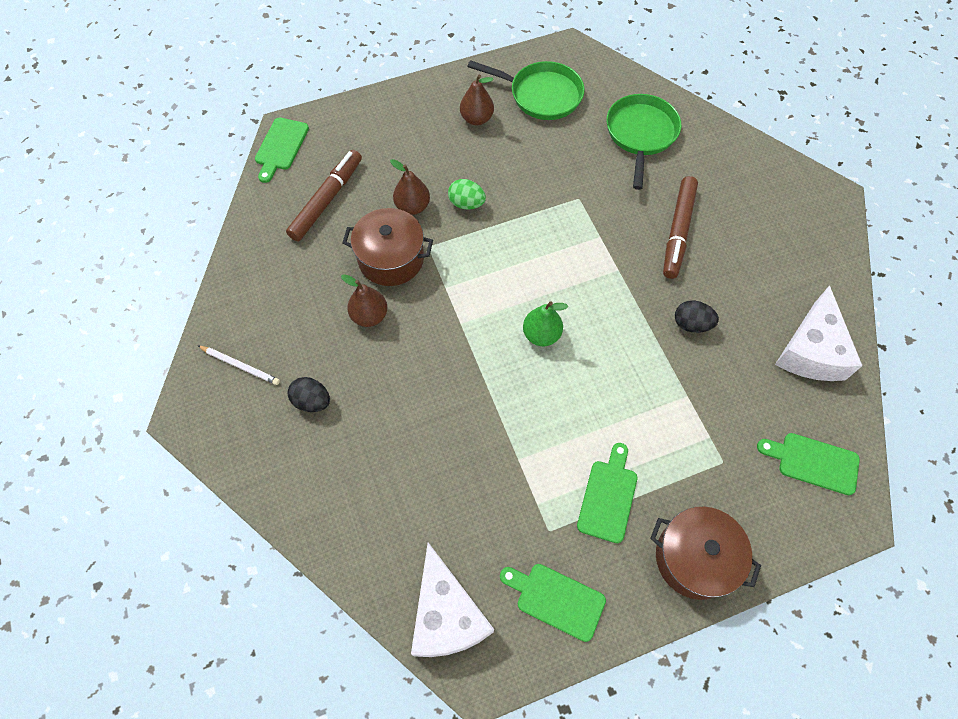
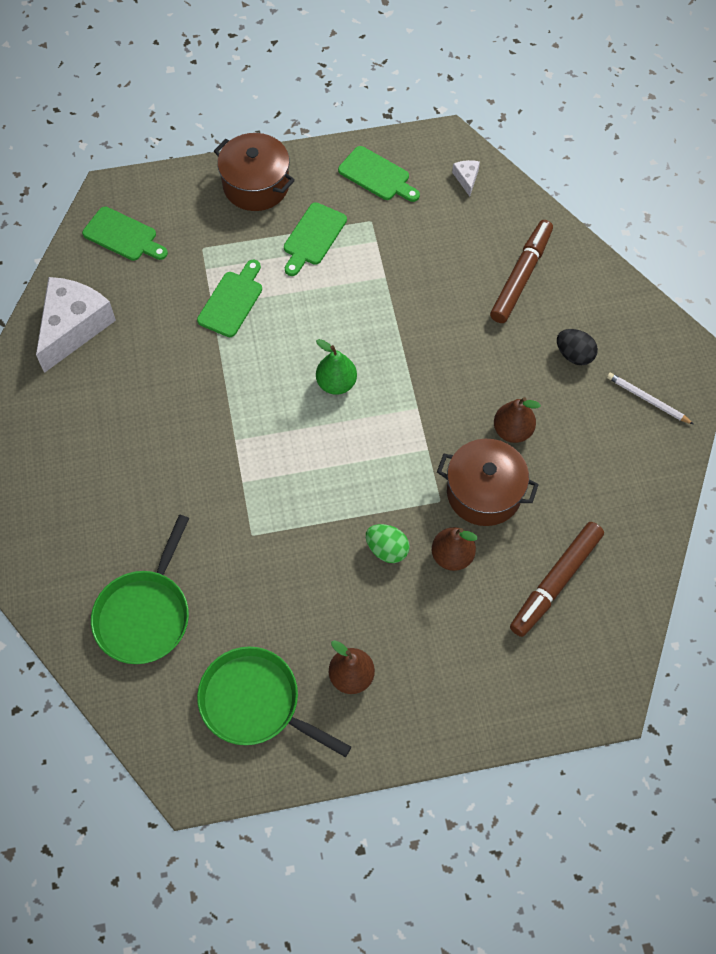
camera: 170 degrees left, 0 degrees up
green cutting board [255,117,309,183] -> green cutting board moved to [197,259,262,337]
white cheese [411,542,494,657] -> white cheese [452,160,480,197], size x0.41
brown marker [663,176,698,279] -> brown marker moved to [490,220,553,323]
black egg [675,301,719,333] -> none

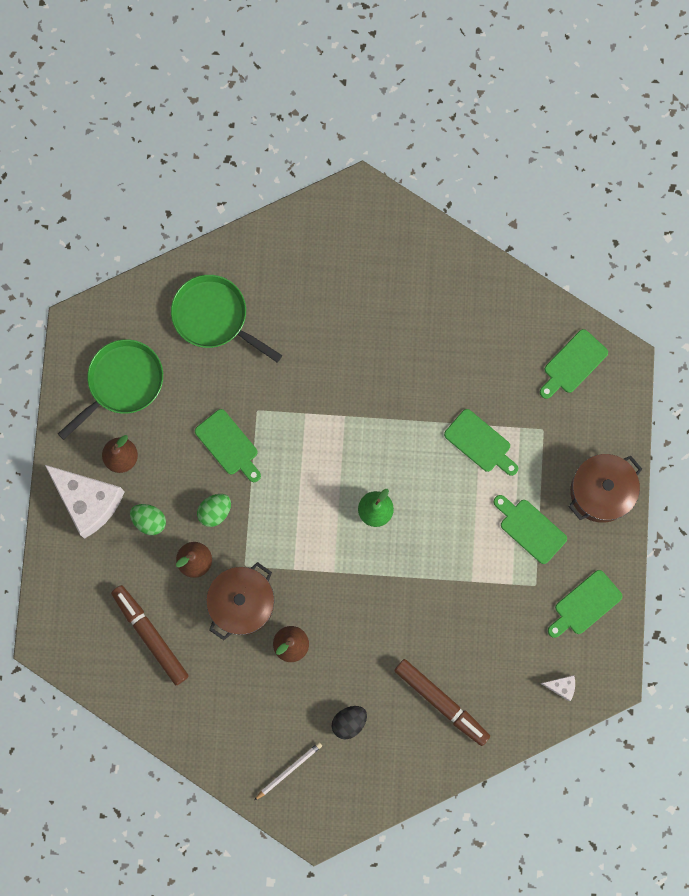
camera: 105 degrees right, 15 degrees up
white cheese [36,277,116,373] -> white cheese moved to [45,465,124,539]
none -> green egg [130,504,166,535]
none -> green cutting board [195,409,261,482]

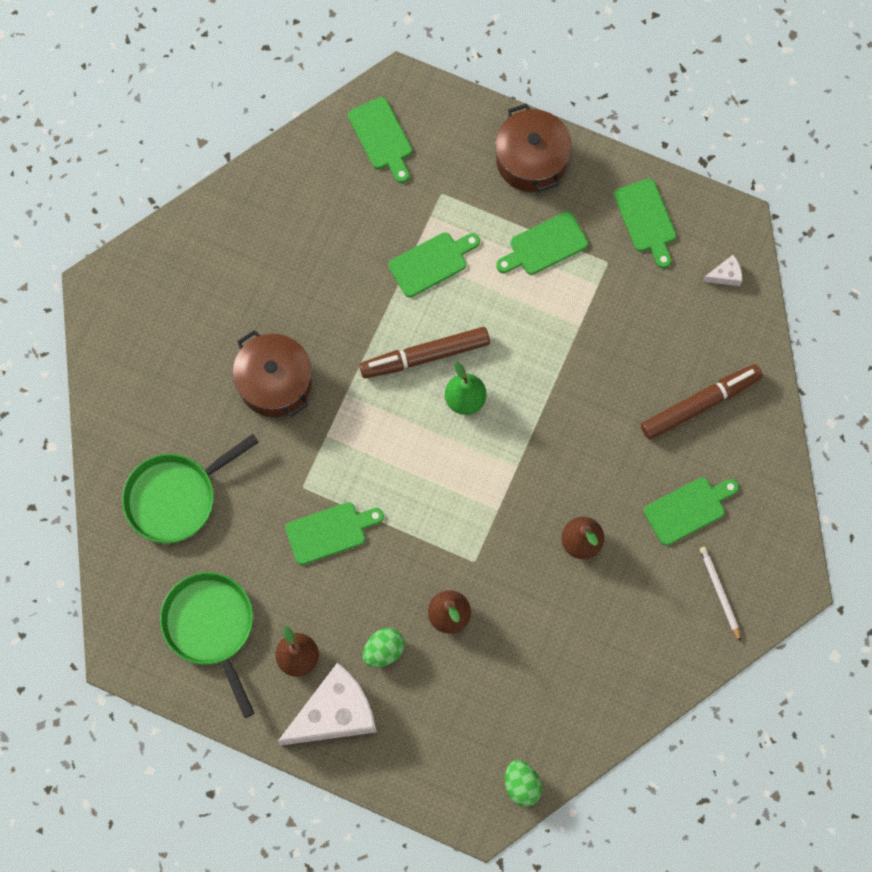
camera: 70 degrees left, 5 degrees down
brown marker [111,585,189,685] -> brown marker moved to [359,327,490,379]
green egg [197,494,231,527] -> green egg moved to [505,760,542,807]
brown pot [206,562,274,640] -> brown pot moved to [232,330,312,417]
black egg [332,706,367,740] -> green cutting board [644,477,739,546]
white cheese [540,675,575,701] -> white cheese turned 45 degrees clockwise [703,255,742,286]

